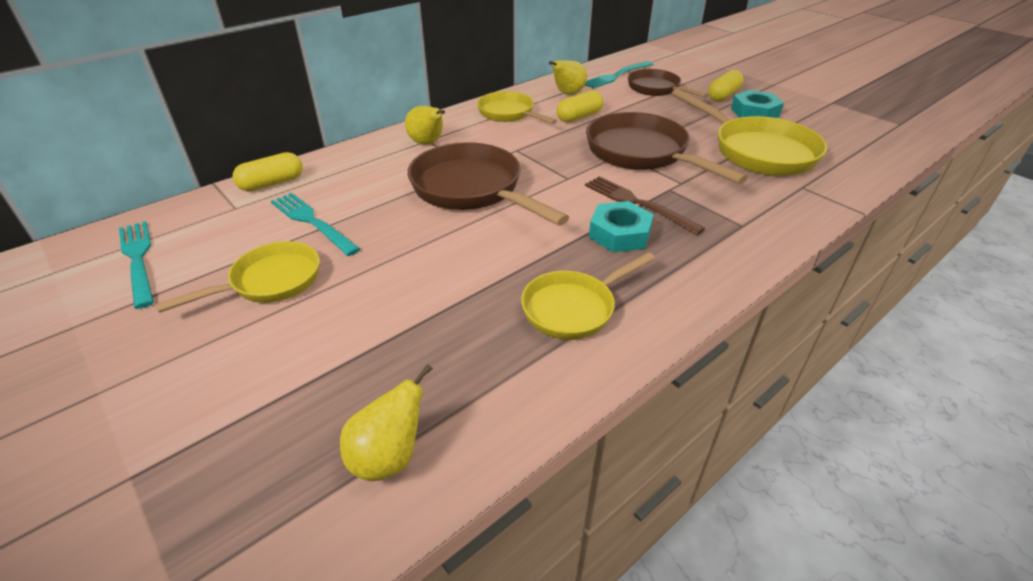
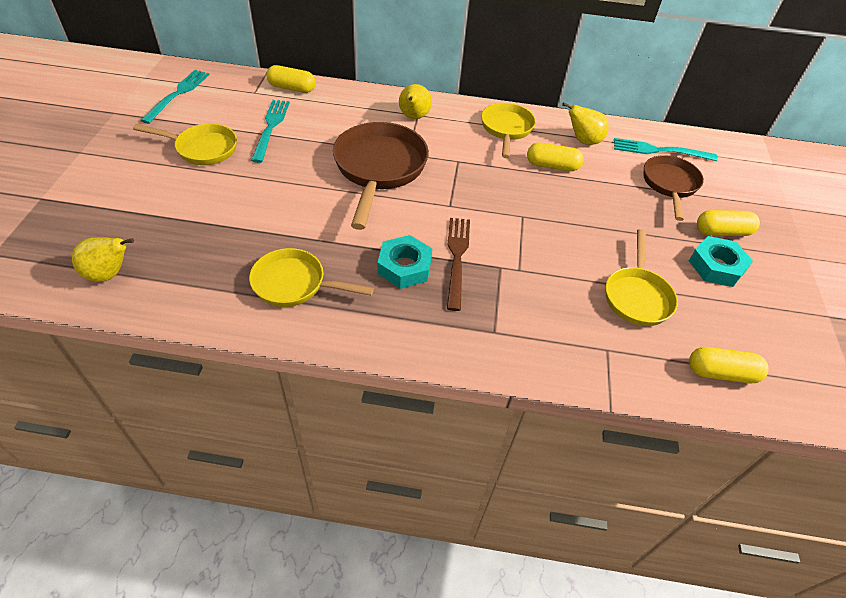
camera: 45 degrees right, 10 degrees up
brown pan [586,112,748,184] -> none
yellow pan [671,89,827,176] -> yellow pan [606,229,678,326], size x0.63
none -> yellow capsule [689,347,769,383]

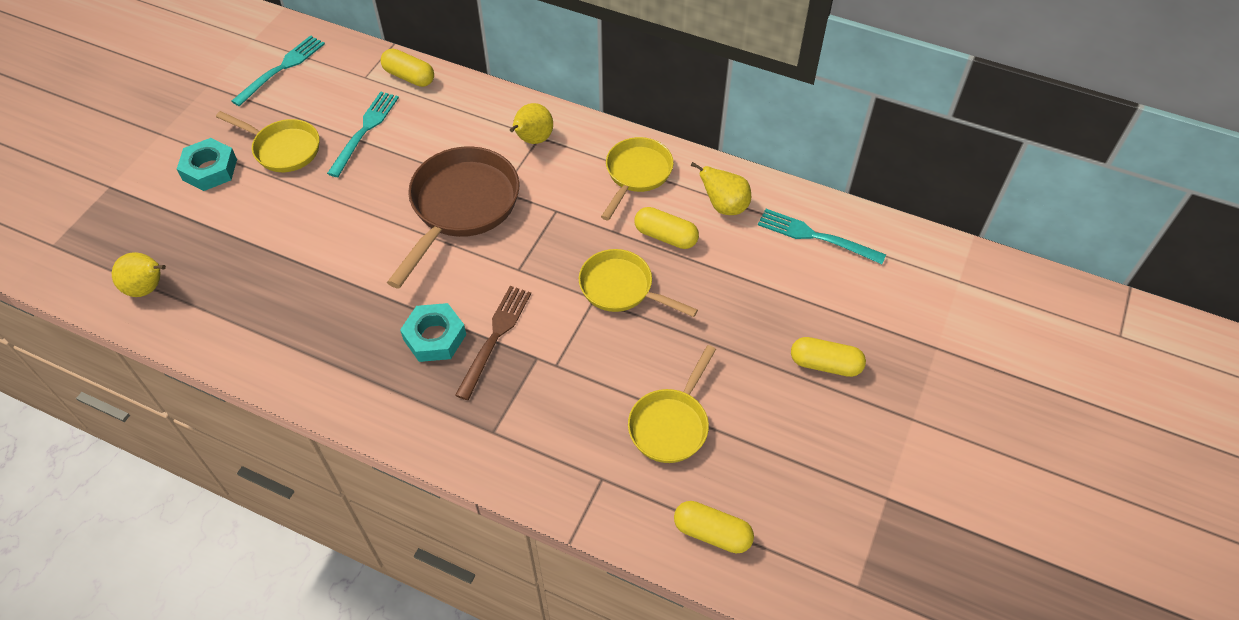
camera: 20 degrees right, 5 degrees up
yellow pan [249,248,374,307] -> yellow pan moved to [579,249,698,317]
brown pan [643,155,704,221] -> none
turquoise nut [689,236,753,287] -> turquoise nut moved to [177,138,237,191]

